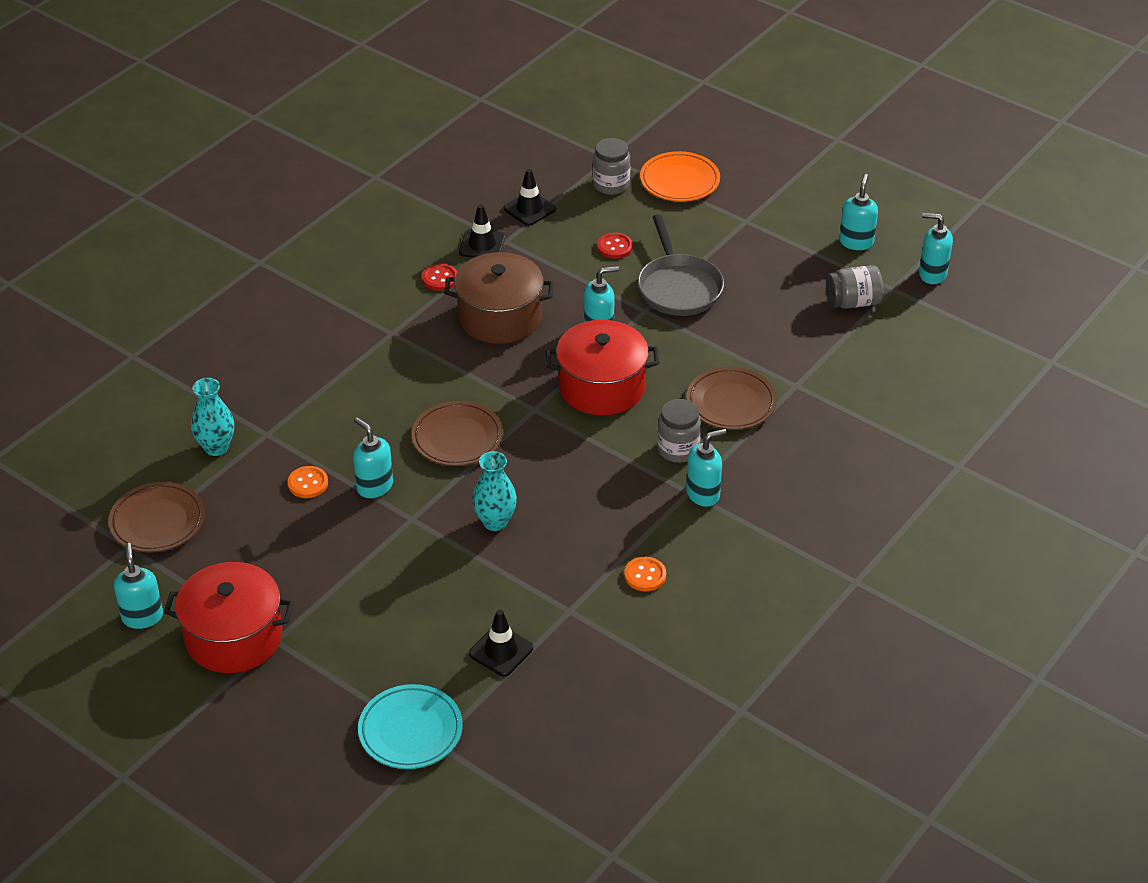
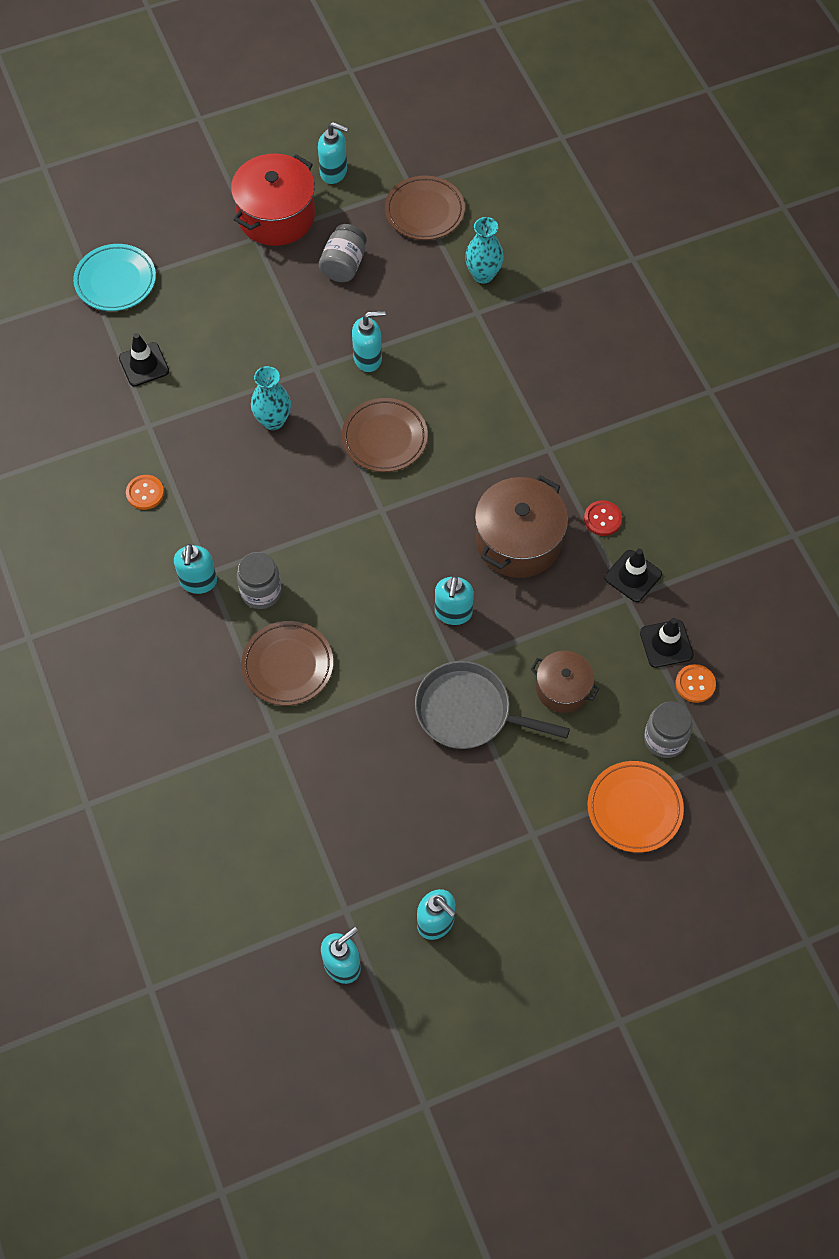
camera: 120 degrees right, 20 degrees up
orange button [287,466,328,498] -> orange button moved to [676,664,716,703]
red pot [546,320,659,415] -> none
red button [597,232,633,259] -> brown pot [531,651,599,713]
grey jar [826,265,883,309] -> grey jar moved to [319,224,367,282]

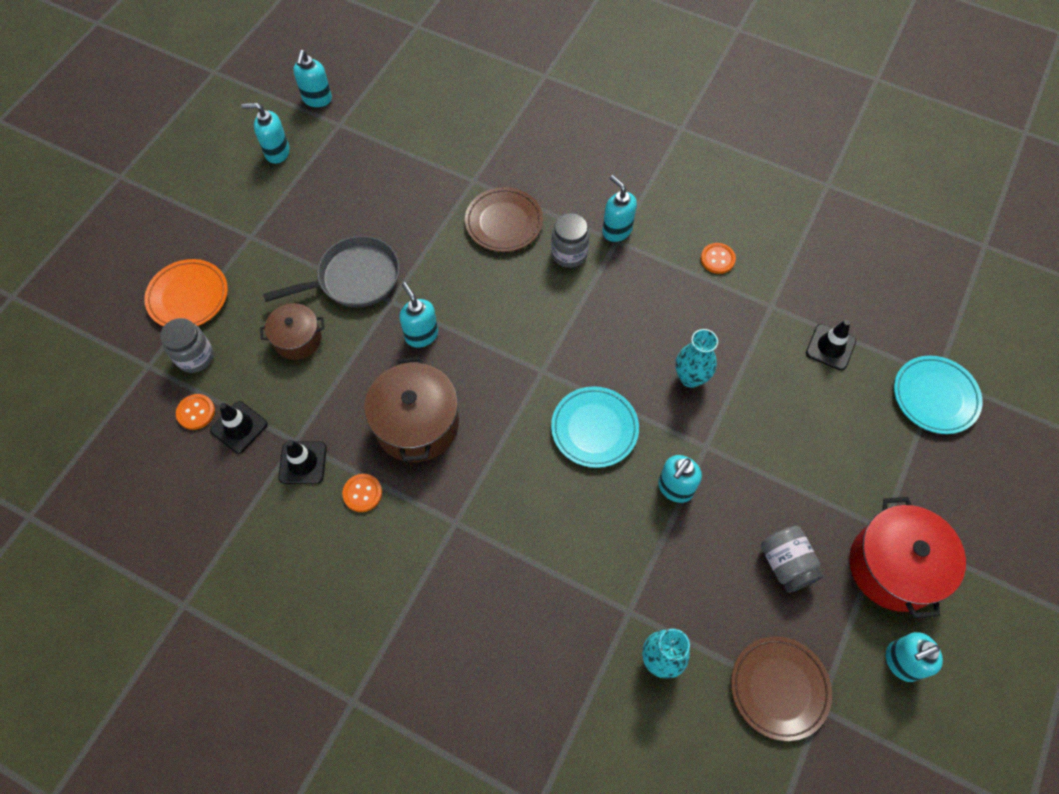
camera: 140 degrees right, 0 degrees up
brown plate [342,398,428,472] -> turquoise plate [551,386,639,468]
red button [584,500,622,536] -> orange button [342,474,382,512]

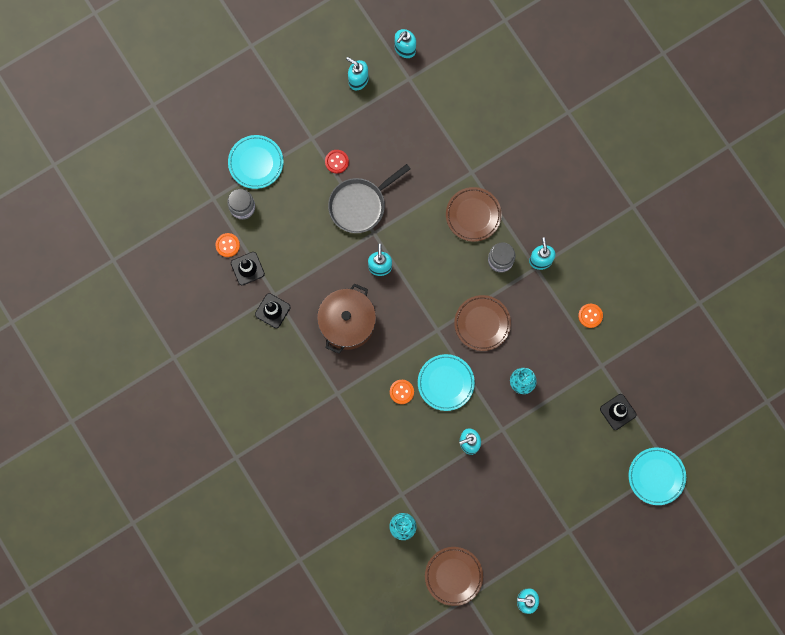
camera: 30 degrees right, 15 degrees up
orange plate [144,259,228,327] -> turquoise plate [228,135,283,189]
brown pot [260,303,325,360] -> none
grey pan [263,236,400,308] -> grey pan turned 135 degrees clockwise [328,164,410,233]
orange button [342,474,382,512] -> orange button moved to [390,380,414,404]
grey jar [761,526,824,593] -> none
red pot [849,497,966,618] -> none
none -> red button [325,150,349,174]
none -> brown plate [454,295,511,351]

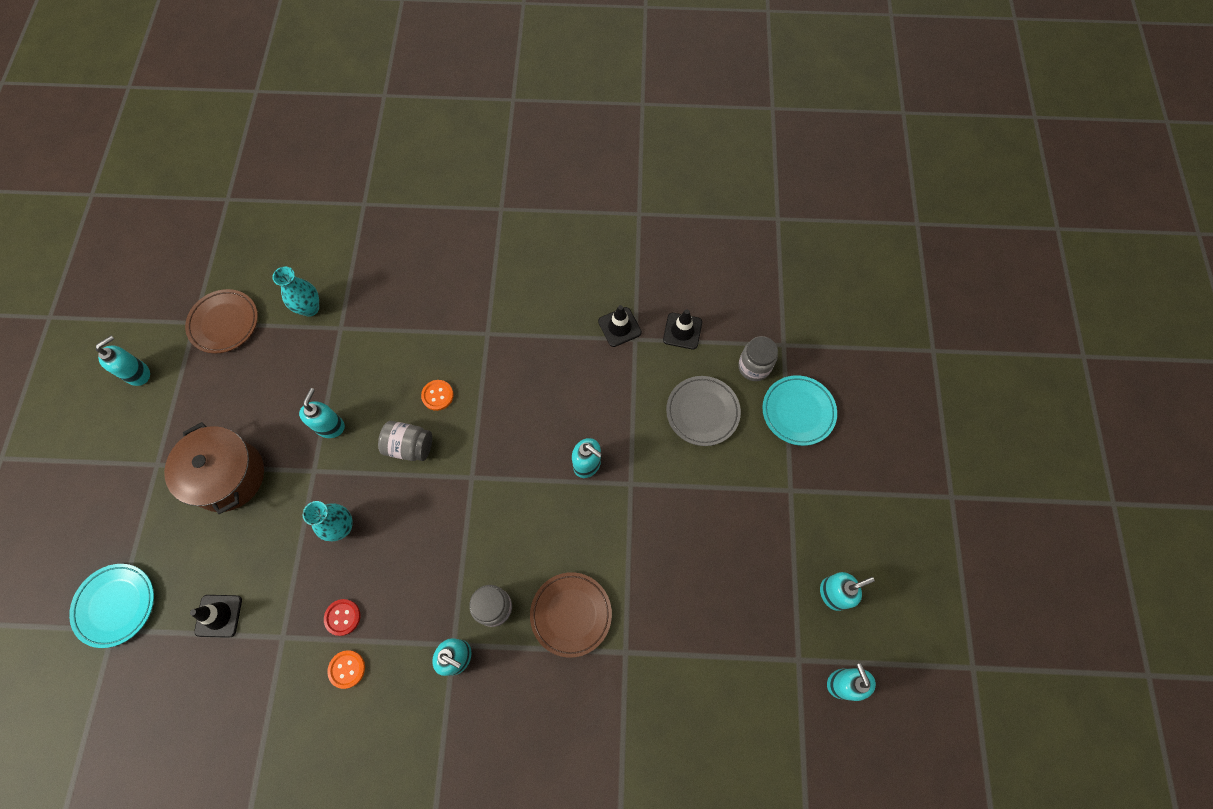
camera: 125 degrees right, 10 degrees down
orange button [215,233,240,257] -> none
brown pot [317,284,376,354] -> brown pot moved to [164,422,264,514]
red button [325,150,349,174] -> red button moved to [324,599,360,636]
grey pan [328,164,410,233] -> none
turquoise plate [418,354,475,411] -> grey jar [378,421,432,461]
brown plate [454,295,511,351] -> none
none -> grey plate [666,376,741,446]

